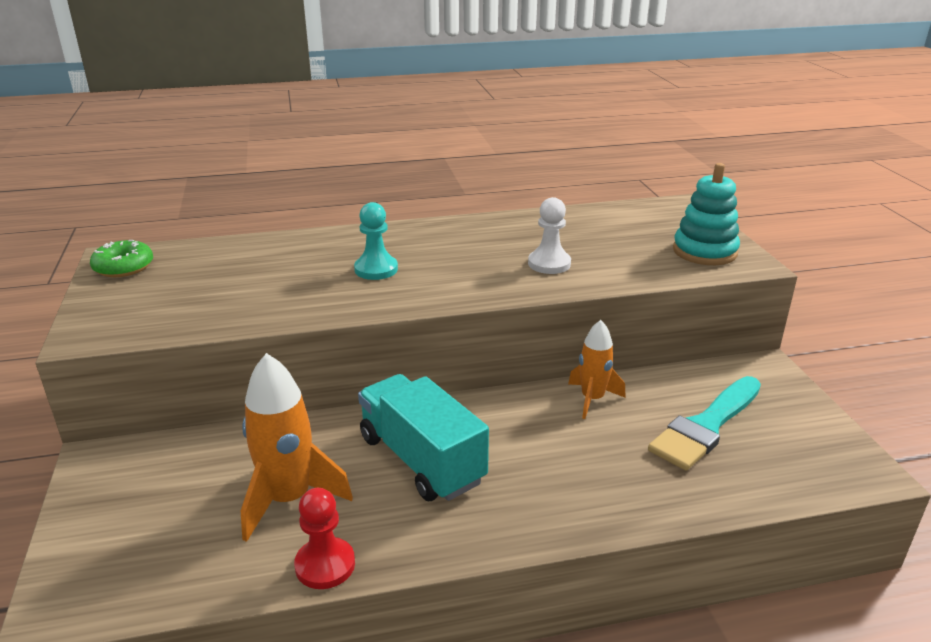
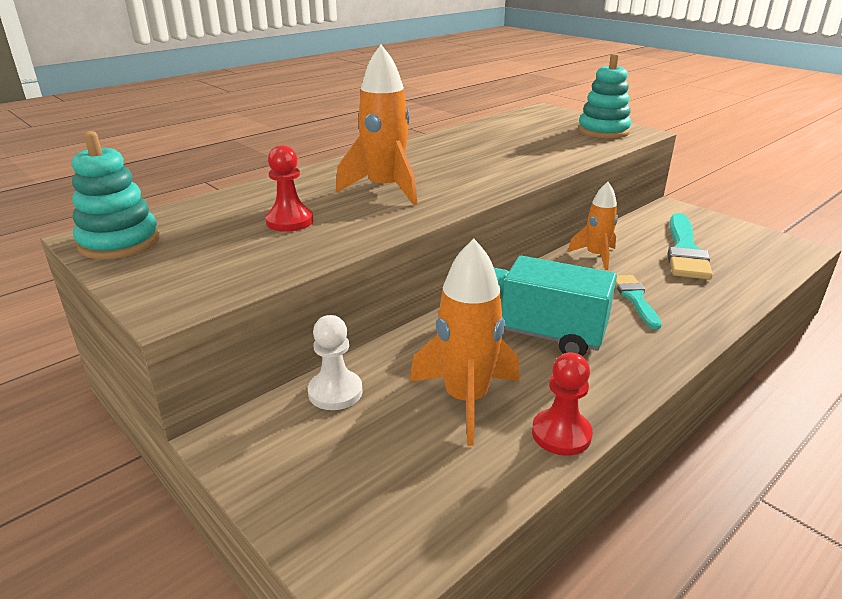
camera: 30 degrees left, 0 degrees up
green donut [90,240,153,277] -> turquoise stacking toy [72,131,160,259]
turquoise pawn [354,202,398,280] -> orange rocket [336,45,417,205]
white pawn [528,197,571,274] -> white pawn moved to [308,315,363,410]
none -> red pawn [265,145,314,232]
none -> turquoise brush [615,275,662,329]

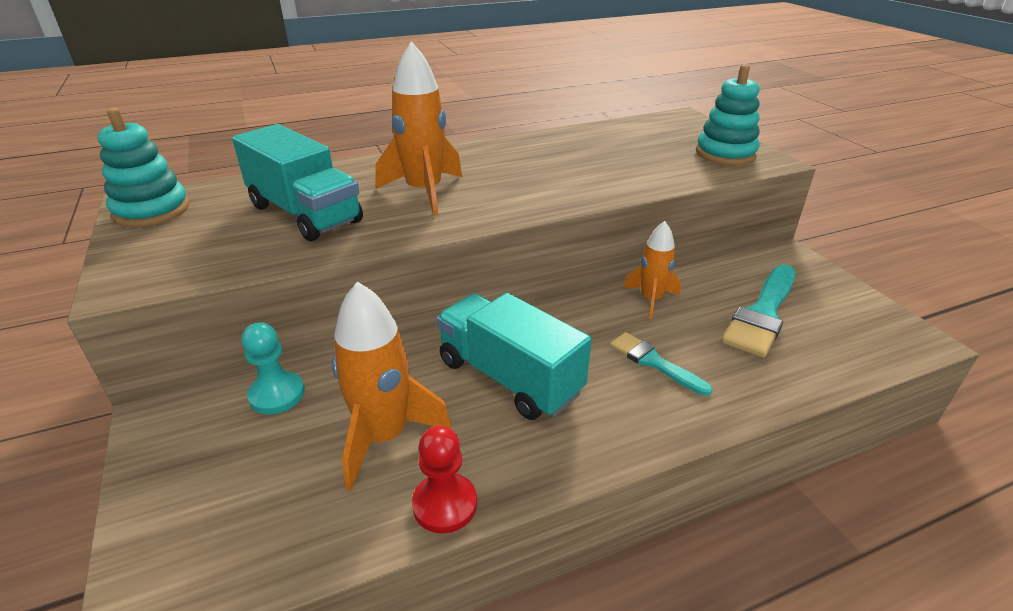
camera: 20 degrees right, 5 degrees up
red pawn [265,145,314,232] -> turquoise truck [232,124,363,241]
white pawn [308,315,363,410] -> turquoise pawn [242,322,305,414]
turquoise brush [615,275,662,329] -> turquoise brush turned 60 degrees counterclockwise [610,332,712,396]

